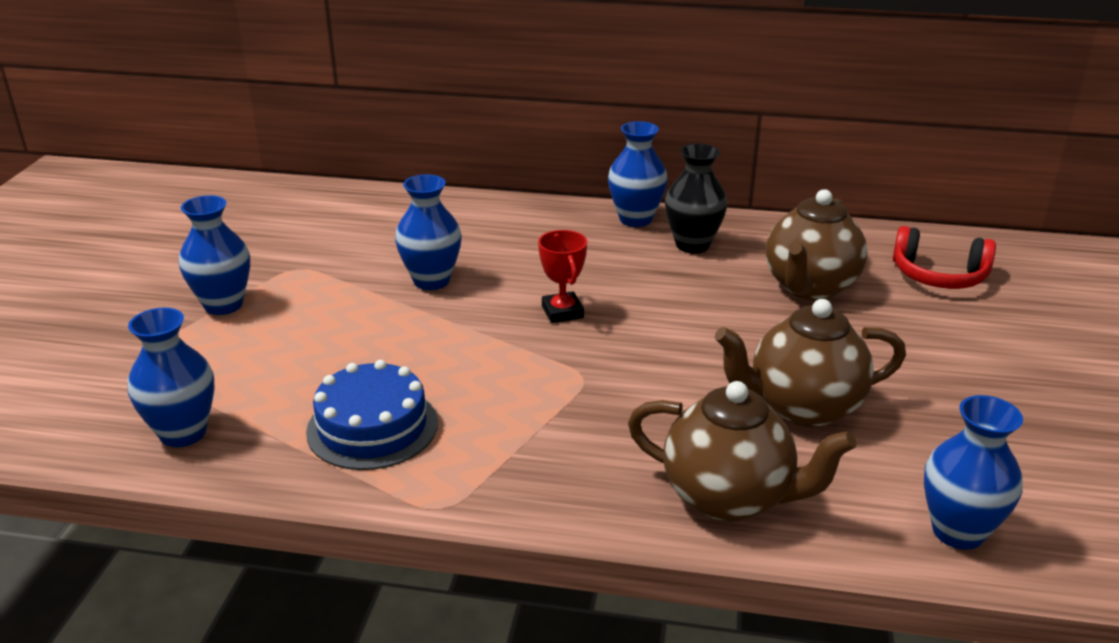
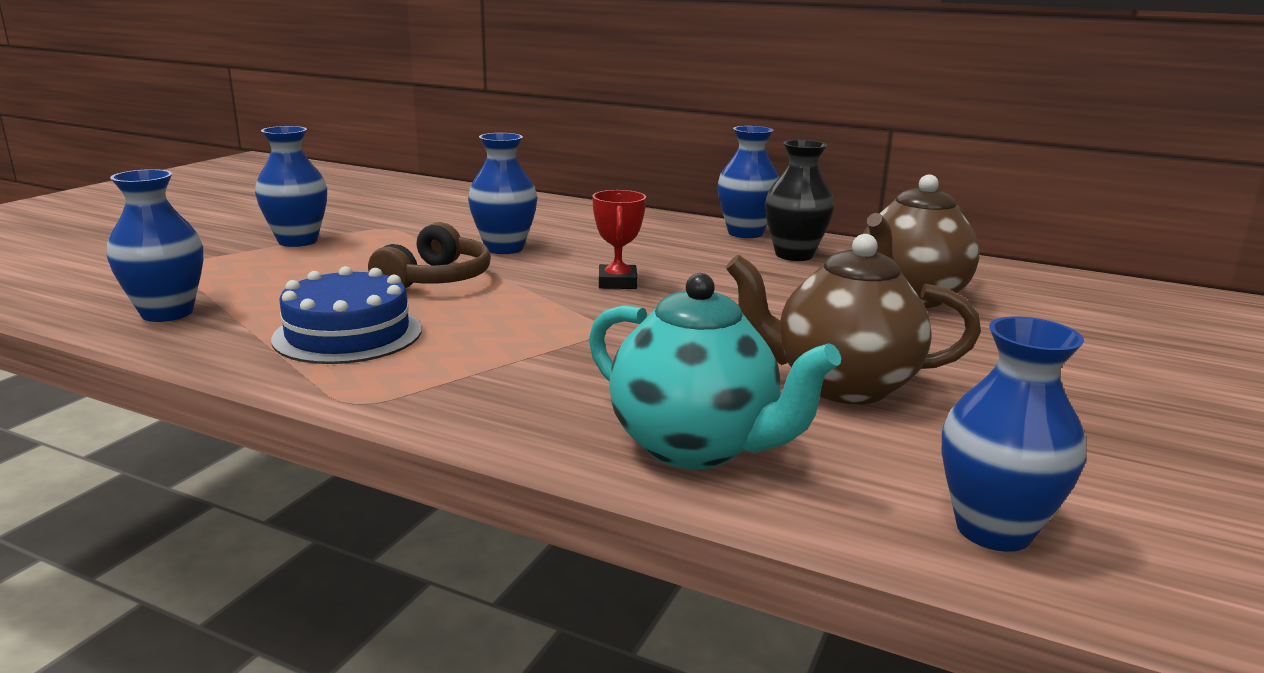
camera: 15 degrees right, 10 degrees down
brown teapot [628,381,857,522] -> turquoise teapot [589,273,841,469]
red headphones [893,226,996,289] -> none
none -> brown headphones [368,222,491,288]

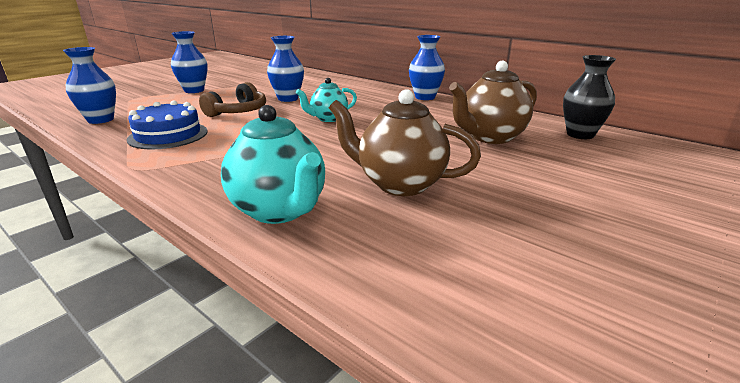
camera: 15 degrees right, 5 degrees up
red trophy [592,190,646,289] -> turquoise teapot [296,78,357,122]
black vase [765,140,834,261] -> black vase moved to [563,55,616,139]
blue vase [942,317,1086,552] -> none

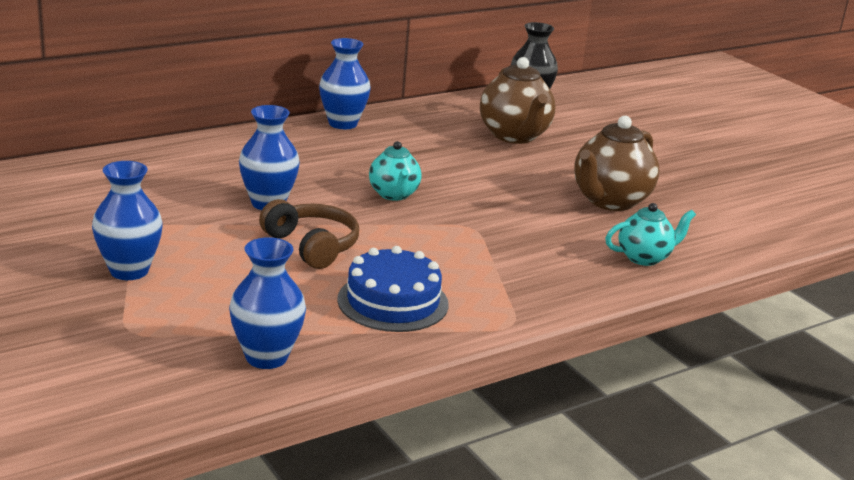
camera: 75 degrees left, 0 degrees up
turquoise teapot [221,105,325,224] -> turquoise teapot [605,203,696,266], size x0.61

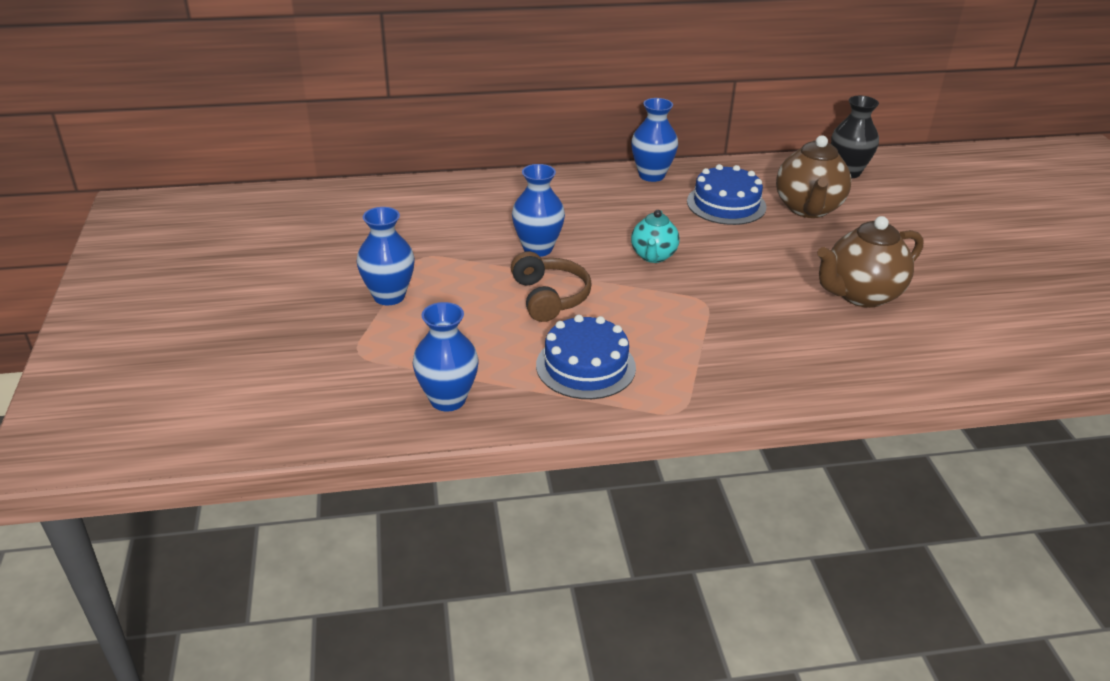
camera: 25 degrees right, 10 degrees up
turquoise teapot [605,203,696,266] -> none
none -> blue cake [687,164,766,225]

